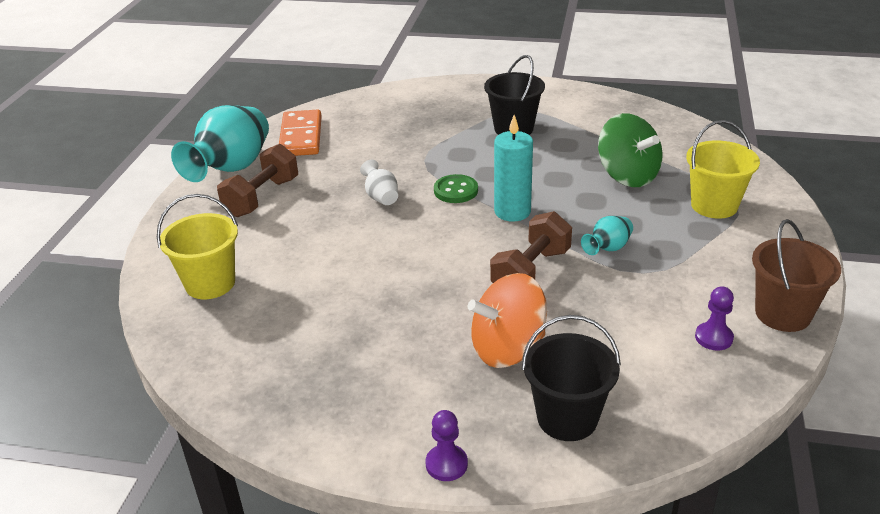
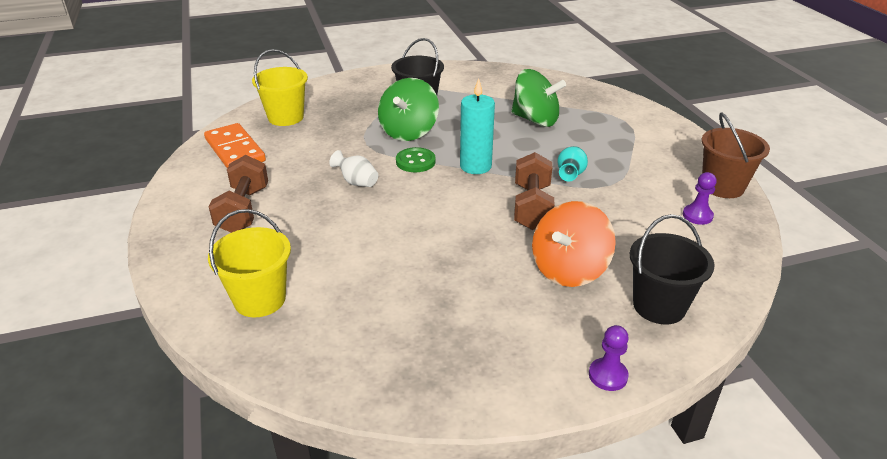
camera: 30 degrees left, 0 degrees up
turquoise vase [171,105,269,182] -> none
yellow bucket [686,120,760,219] -> yellow bucket moved to [252,49,308,126]
none -> green spinning top [378,78,439,141]

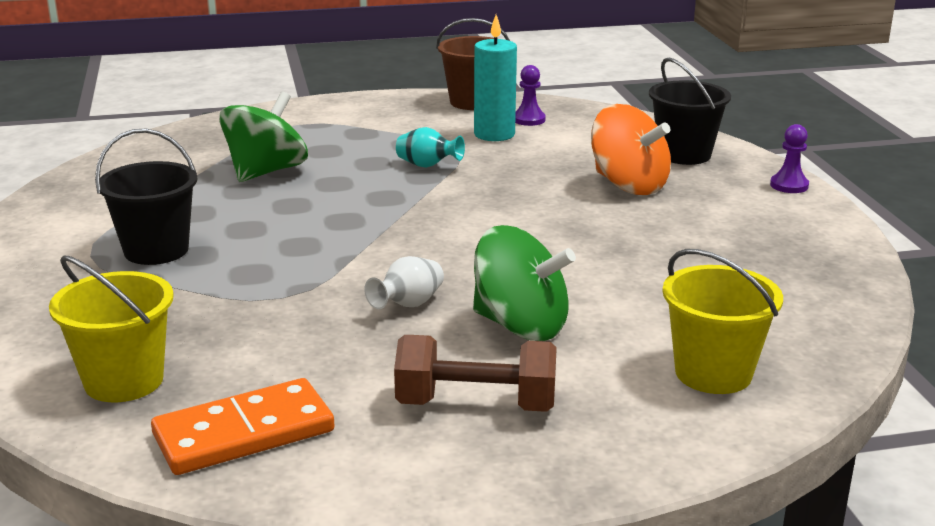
camera: 85 degrees left, 10 degrees down
green spinning top [378,78,439,141] -> green spinning top moved to [473,225,576,341]
green button [396,147,436,172] -> none
turquoise candle [460,78,495,174] -> turquoise candle moved to [474,15,517,141]
brown dumbbell [514,152,555,230] -> none

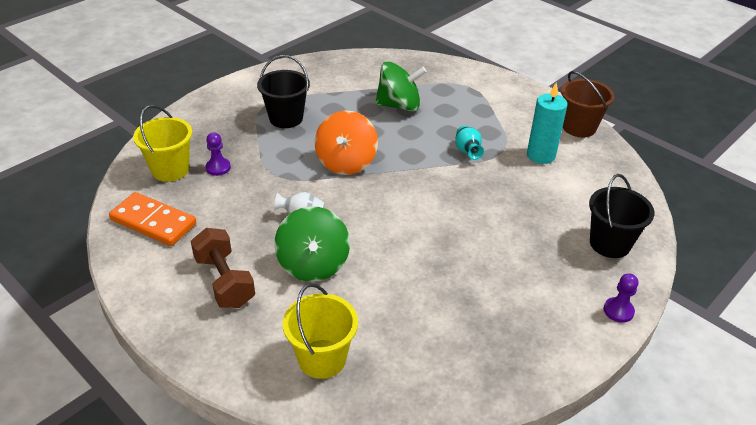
camera: 55 degrees right, 15 degrees up
purple pawn [515,65,546,126] -> purple pawn moved to [206,132,231,176]
orange spinning top [591,104,671,195] -> orange spinning top moved to [315,111,378,175]

